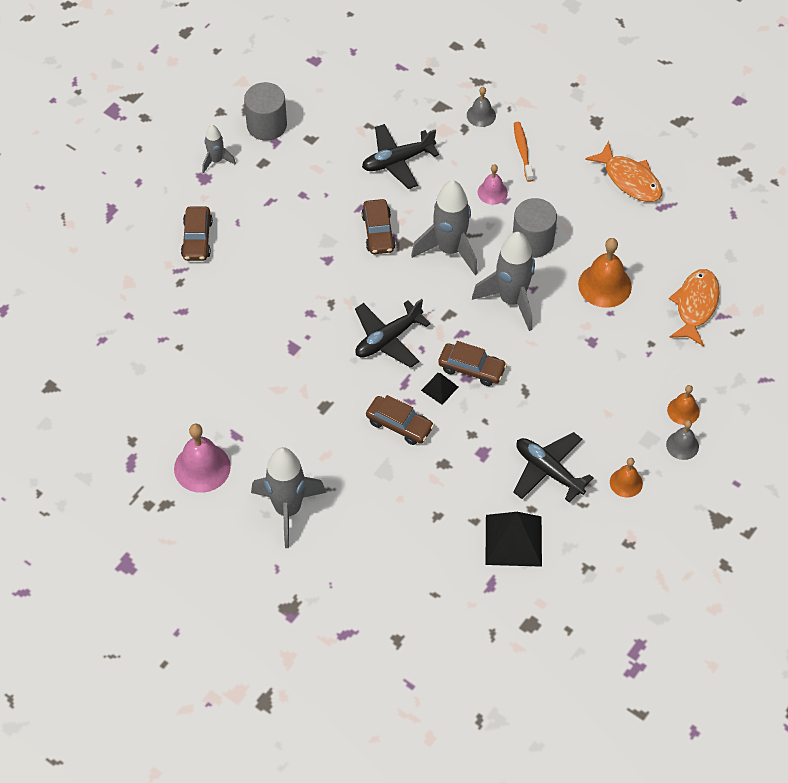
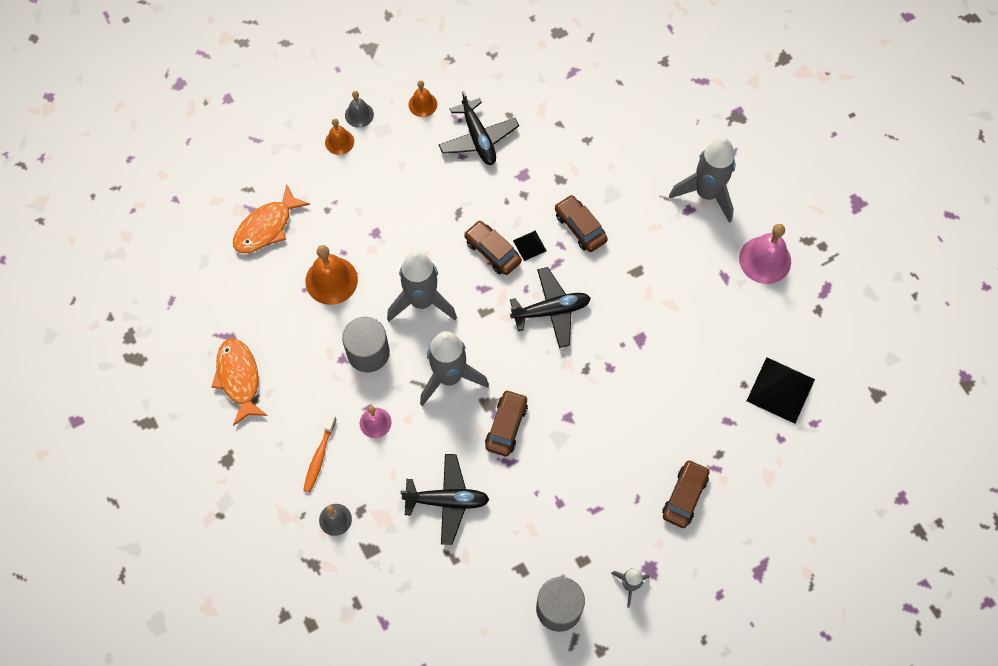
camera: 155 degrees left, 10 degrees up
black pyramid [485,512,542,567] -> black pyramid moved to [747,357,815,424]

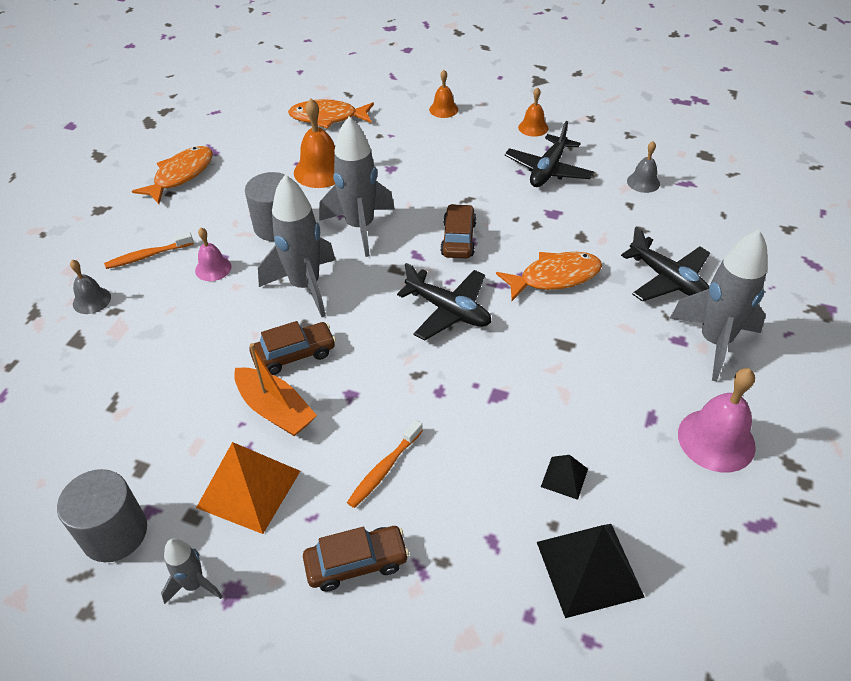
camera: 50 degrees right, 20 degrees down
grey bell [345,91,374,128] -> grey bell moved to [627,141,660,193]
black plane [400,454,490,545] -> black plane moved to [621,226,710,301]
black pyramid [513,231,547,261] -> black pyramid moved to [541,455,588,500]
brown car [555,195,608,252] -> orange fish [496,252,602,301]
none -> orange pyramid [196,442,300,534]
none -> orange boat [234,343,317,436]
none -> orange toothbrush [347,420,423,508]

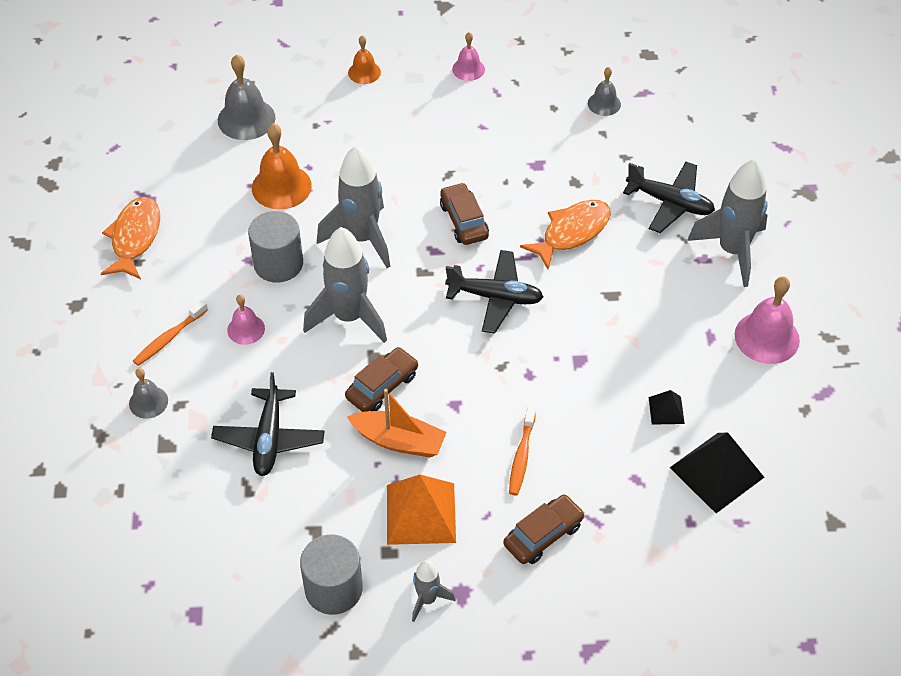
camera: 25 degrees left, 5 degrees up
orange fish [288,99,374,129] -> grey bell [218,55,276,140]
black plane [505,121,594,187] -> black plane moved to [211,372,325,476]
orange bell [518,87,549,137] -> pink bell [452,32,485,81]

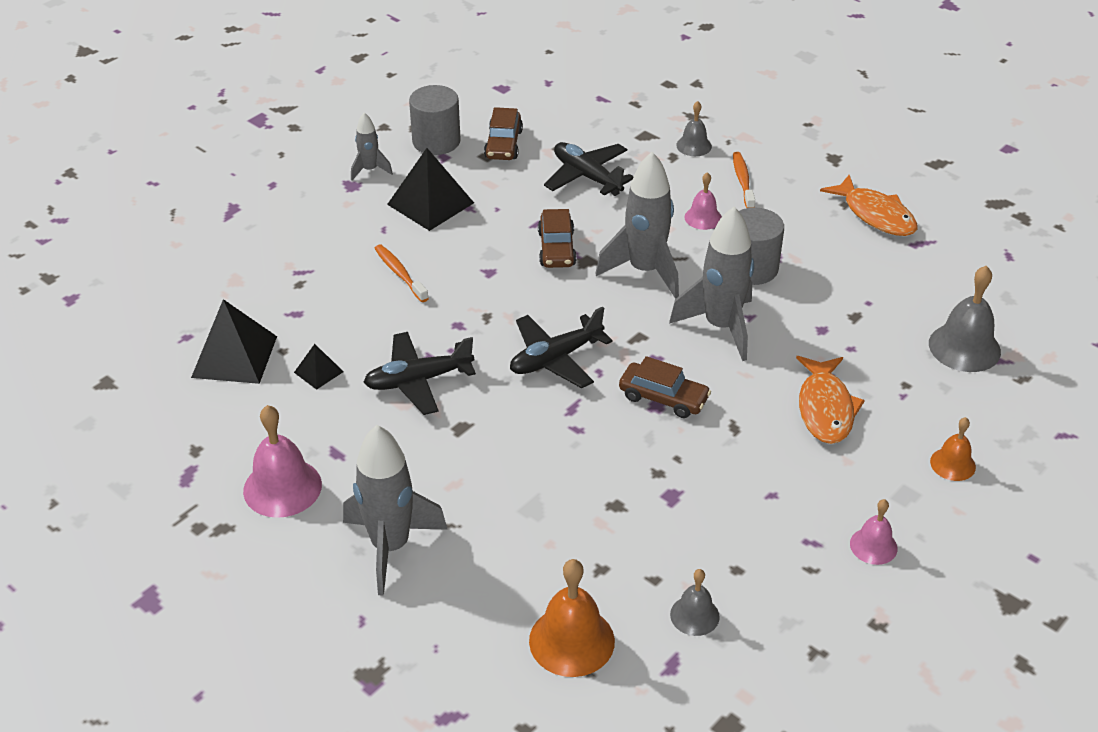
camera: 135 degrees right, 10 degrees down
orange bell [252,123,312,209] -> orange bell moved to [529,559,615,677]
orange boat [347,389,446,457] -> none
orange pyramid [387,475,456,545] -> black pyramid [387,148,474,231]
brown car [503,494,585,564] -> brown car moved to [484,107,523,160]
orange fish [520,200,611,269] -> orange fish moved to [796,356,865,444]
black plane [623,162,715,233] -> black plane moved to [363,332,476,415]

